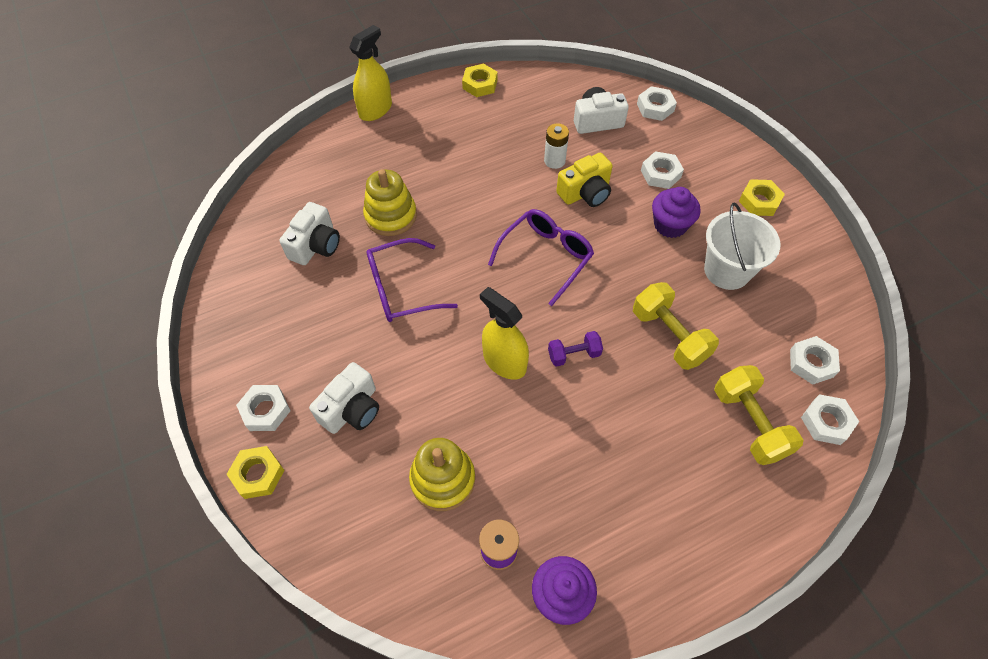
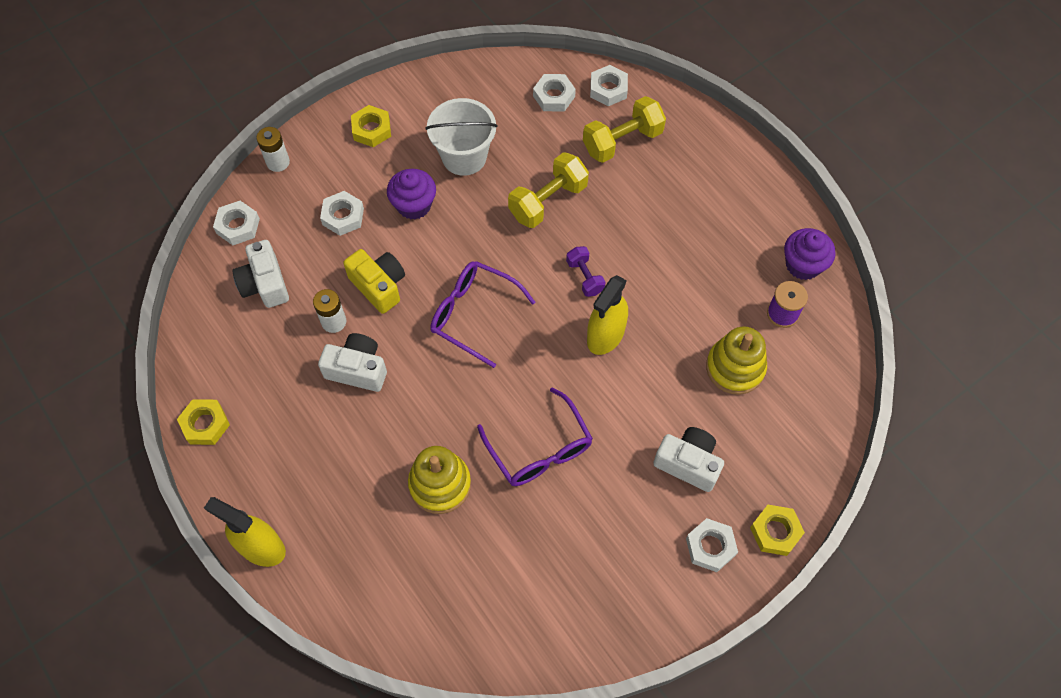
camera: 100 degrees left, 5 degrees up
white camera [280,202,340,265] -> white camera moved to [318,333,387,392]
none -> white battery [256,127,290,172]

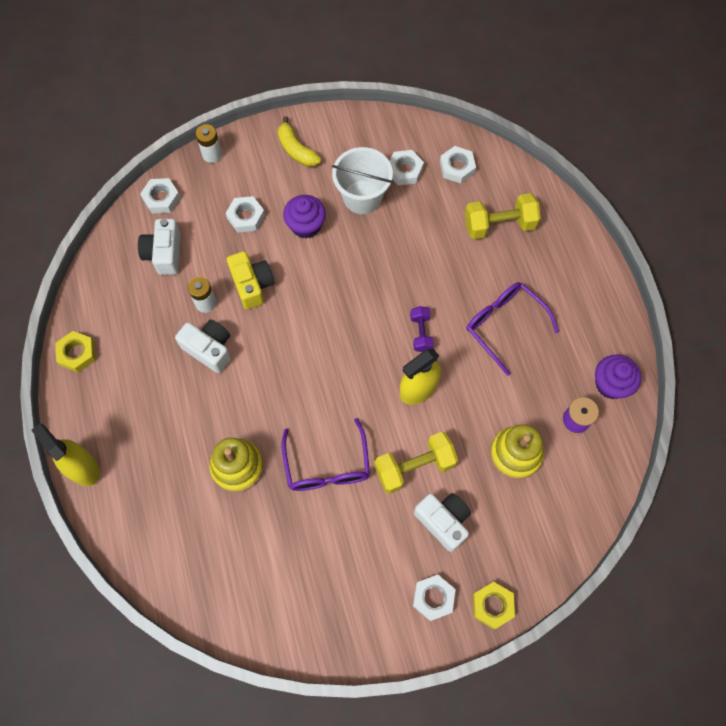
camera: 20 degrees right, 5 degrees up
yellow nut [351,105,391,147] -> yellow banana [278,116,321,167]
purple glasses [430,261,535,368] -> purple glasses moved to [467,282,559,376]
yellow dumbbell [508,152,589,228] -> yellow dumbbell moved to [374,432,458,494]
white nut [590,65,628,106] -> white nut moved to [390,150,424,186]

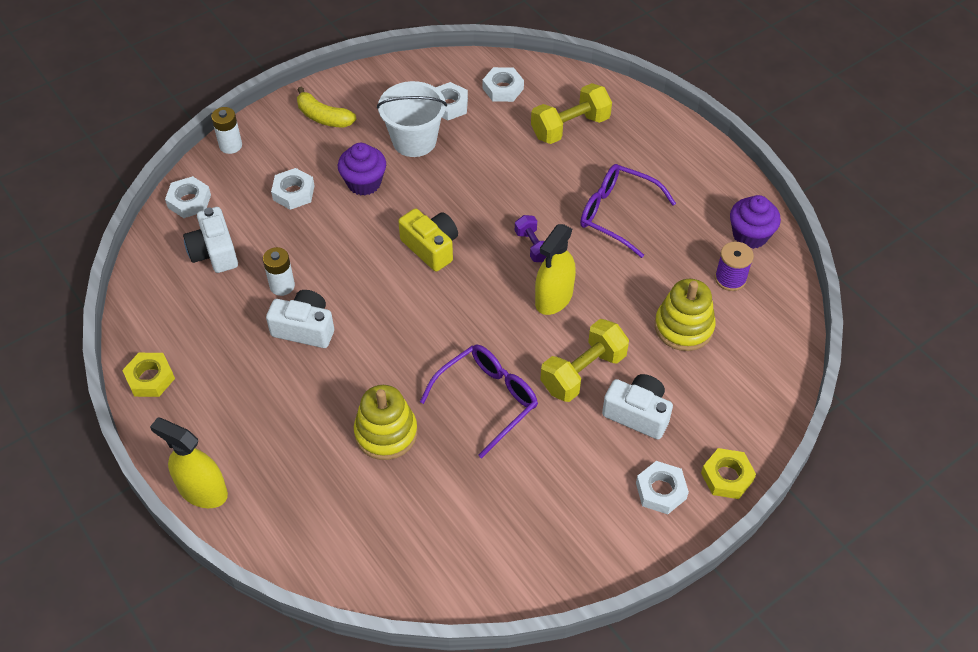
camera: 20 degrees left, 15 degrees down
yellow camera [227,251,274,310] -> yellow camera moved to [398,209,458,272]
purple glasses [282,418,370,491] -> purple glasses turned 105 degrees counterclockwise [420,345,538,458]

